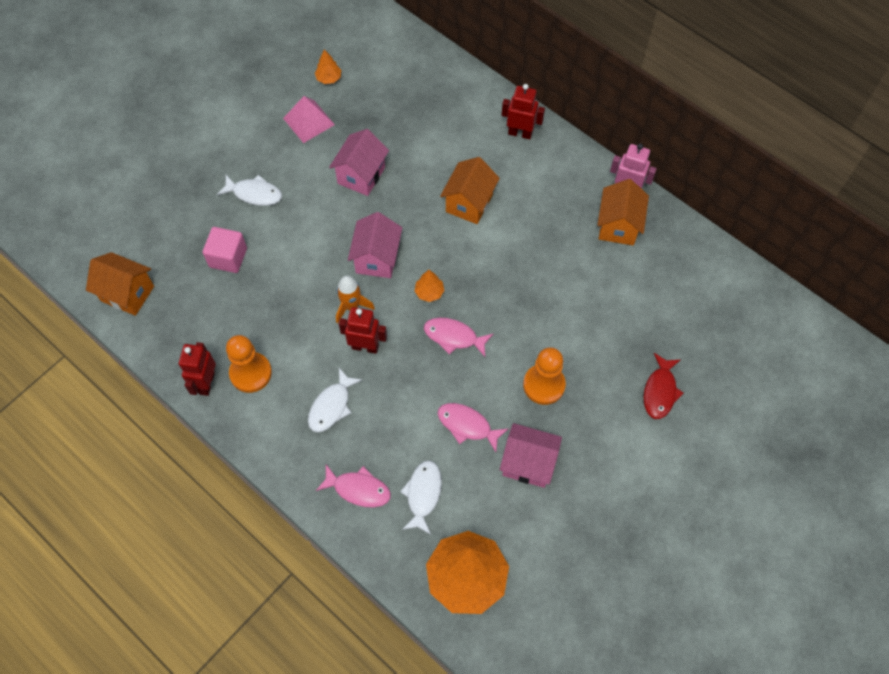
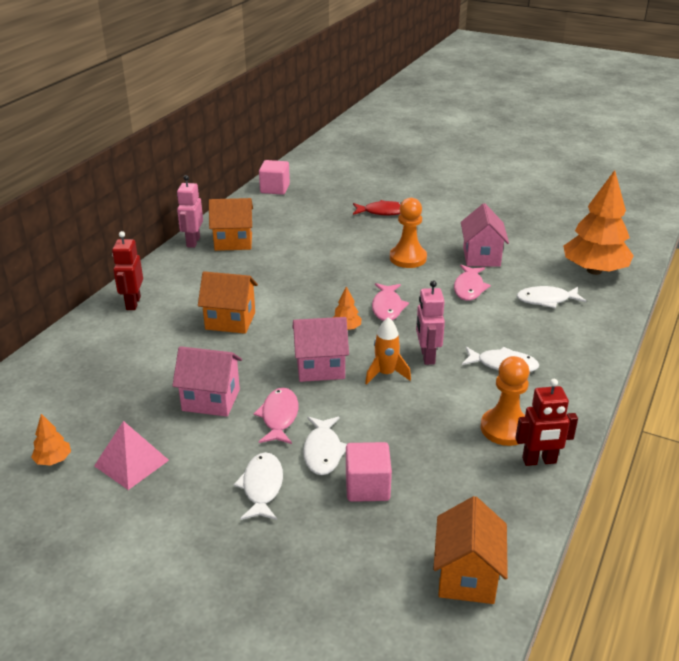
camera: 105 degrees left, 30 degrees down
pink fish [316,465,391,507] -> pink fish moved to [254,388,298,444]
red robot [339,307,387,354] -> pink robot [416,280,445,365]
none -> pink cube [259,160,290,195]
none -> white fish [303,417,347,475]

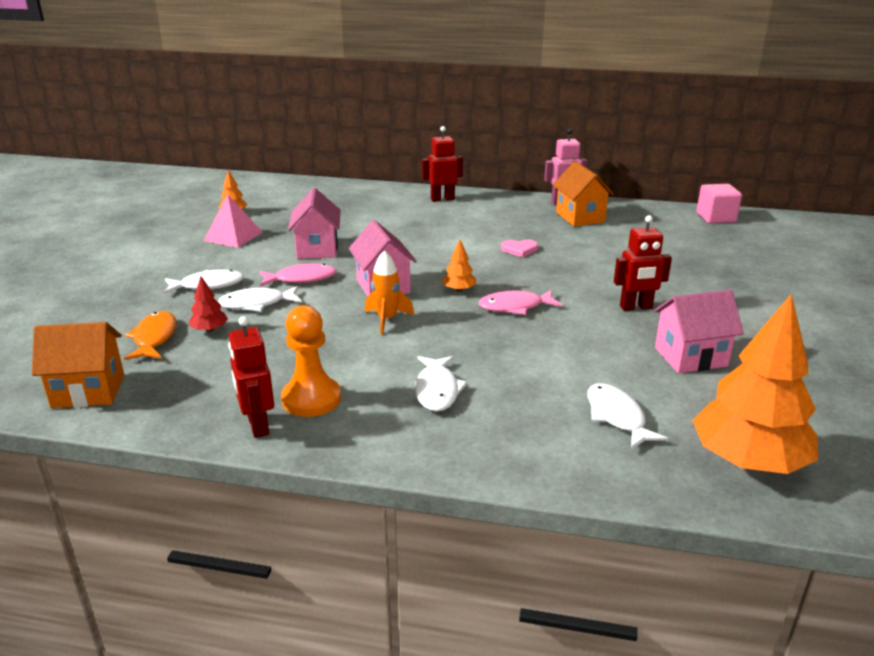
camera: 75 degrees right, 5 degrees down
orange house [198,271,258,334] -> none
pink cube [346,442,392,502] -> red tree [189,276,228,332]
red fish [353,200,401,216] -> none
orange pawn [390,198,427,268] -> red robot [614,215,672,311]
pink robot [416,280,445,365] -> none
pink fish [454,265,491,301] -> none
none -> orange fish [124,311,177,360]
none -> pink heart [501,240,538,257]

